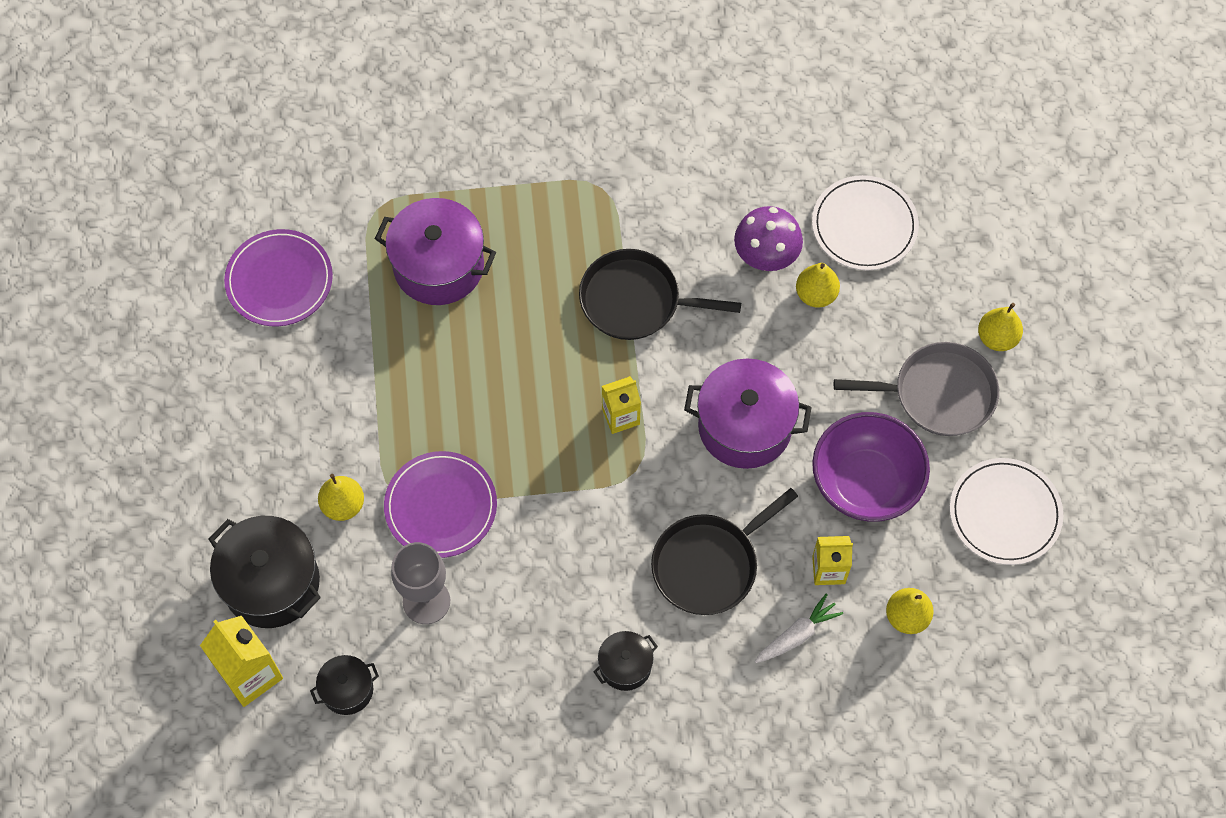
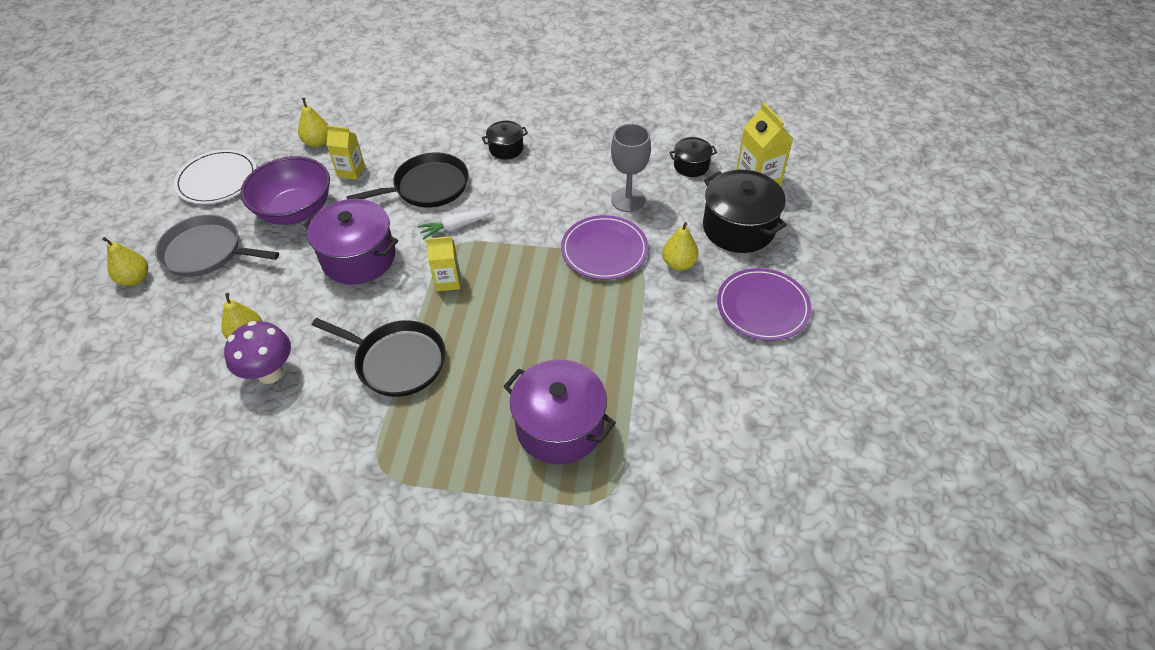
camera: 165 degrees left, 15 degrees down
purple plate [224,229,333,326] -> purple plate moved to [717,268,811,341]
white carrot [755,593,843,663] -> white carrot moved to [418,210,492,239]
white plate [812,175,919,270] -> none

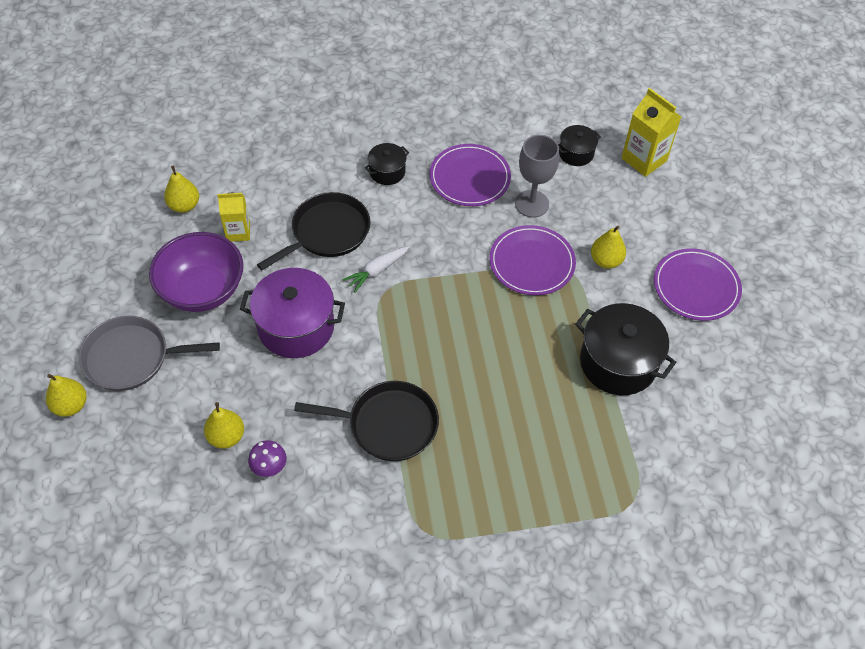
camera: 20 degrees left, 5 degrees up
white plate [174,149,257,204] -> none
purple mushroom [224,321,291,384] -> purple mushroom [248,440,287,477], size x0.60
yellow carton [426,236,460,291] -> none
purple pot [503,359,616,465] -> none
black pot [703,170,787,253] -> black pot moved to [575,303,676,395]
none -> purple plate [430,144,511,206]

